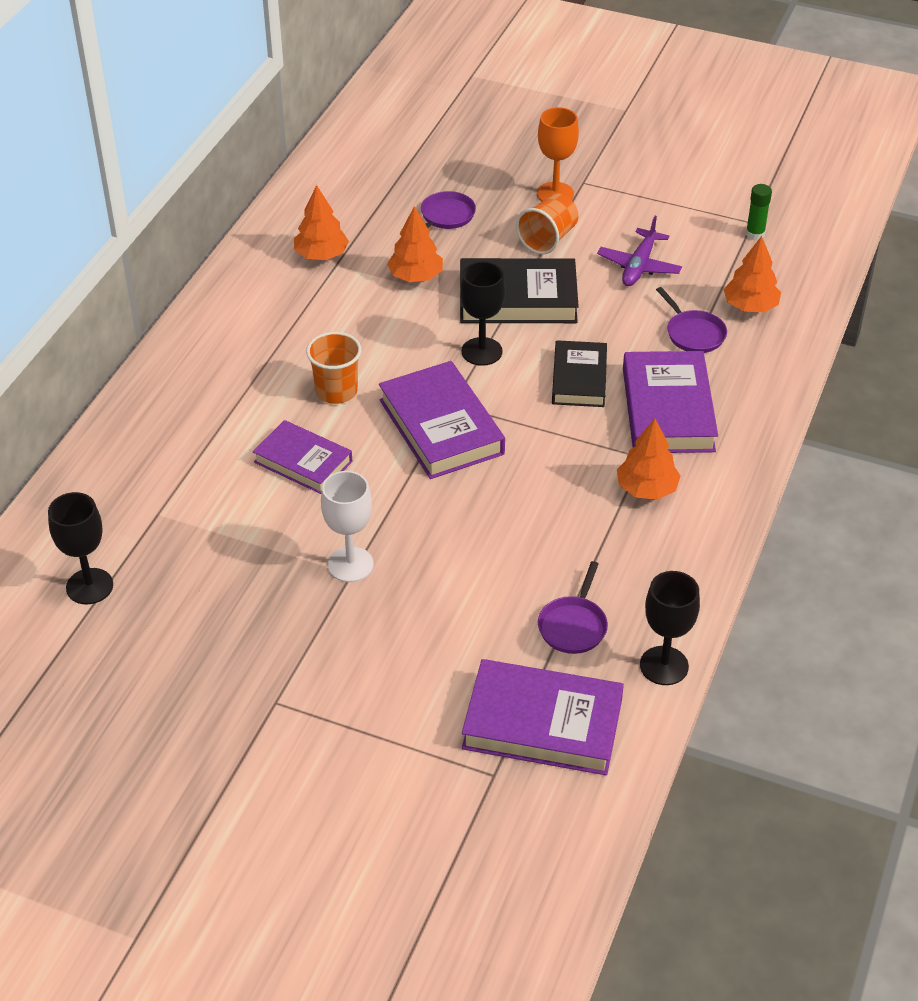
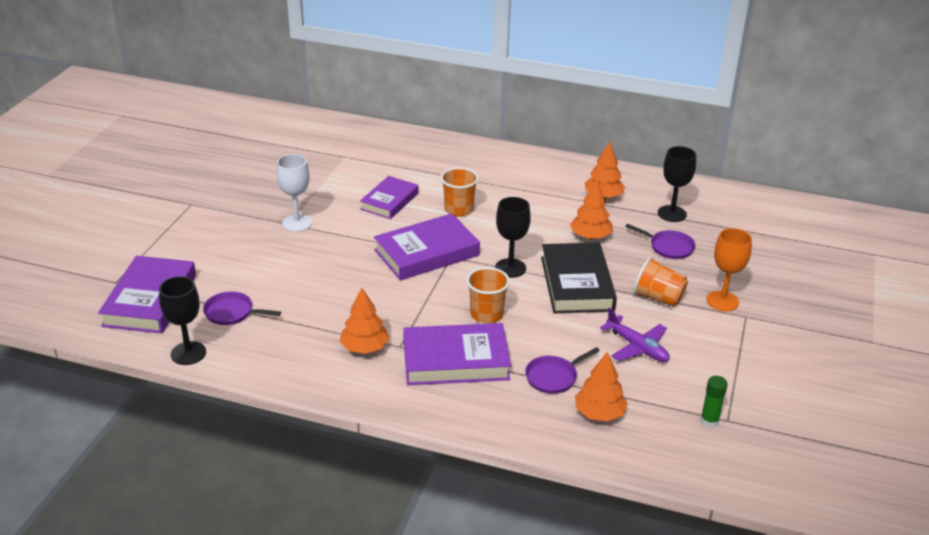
camera: 85 degrees right, 10 degrees down
black goblet [48,492,113,604] -> black goblet moved to [658,146,696,222]
black book [552,340,607,407] -> orange cup [466,267,510,323]
purple plane [597,216,682,286] -> purple plane turned 150 degrees counterclockwise [600,307,670,362]

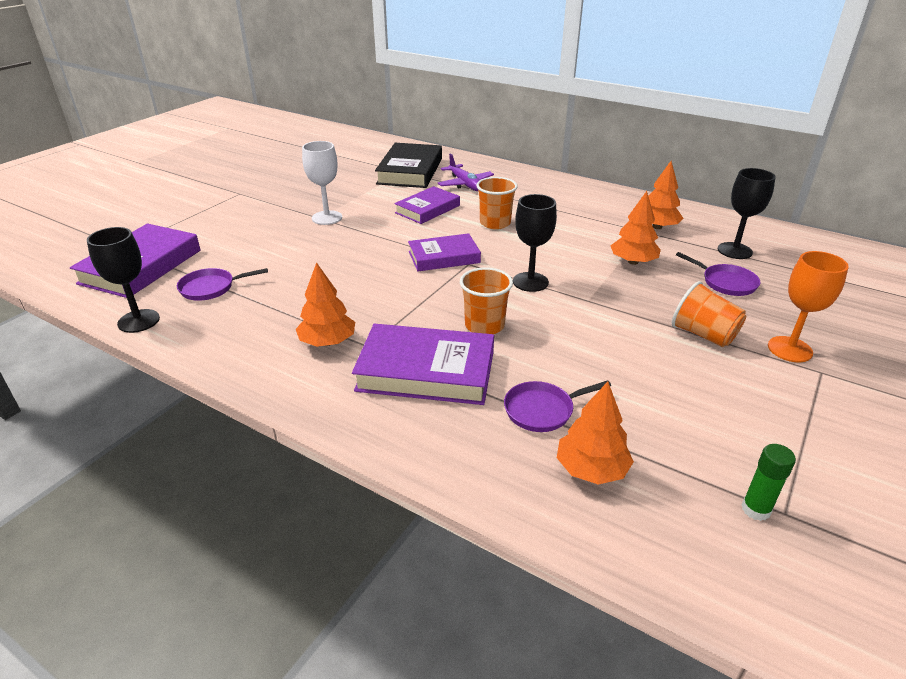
camera: 15 degrees right, 0 degrees up
purple pan [203,291,281,325] -> purple pan turned 45 degrees counterclockwise [177,268,268,301]
purple book [374,213,480,280] -> purple book [408,233,481,271], size x0.65
black book [541,243,617,313] -> black book moved to [375,143,442,188]
purple plane [600,307,670,362] -> purple plane moved to [438,153,494,191]

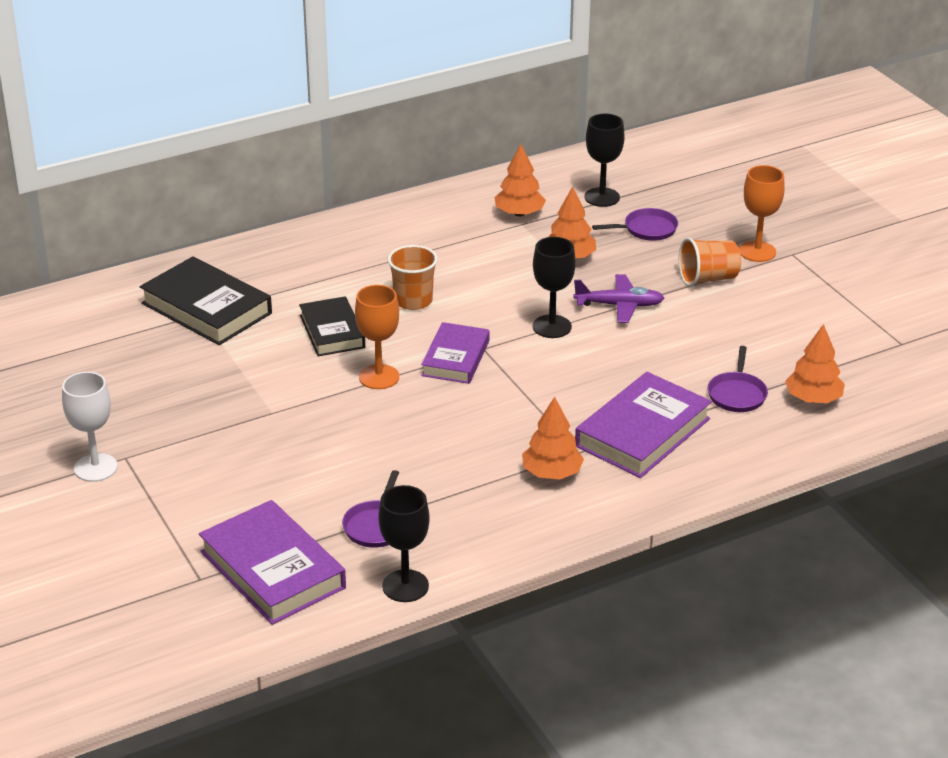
camera: 60 degrees left, 0 degrees up
white goblet [302,141,342,225] -> white goblet moved to [62,372,118,482]
purple book [394,186,460,224] -> black book [299,296,365,356]
purple plane [438,153,494,191] -> purple plane moved to [574,274,664,323]
orange cup [460,267,513,334] -> none
green glue stick [742,444,796,521] -> none
none -> orange goblet [355,285,399,389]

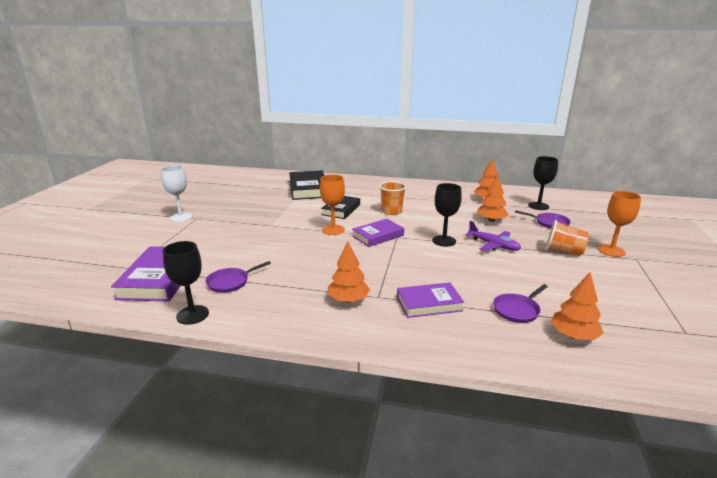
camera: 40 degrees right, 10 degrees down
purple book [575,372,712,478] -> purple book [397,282,464,318], size x0.65

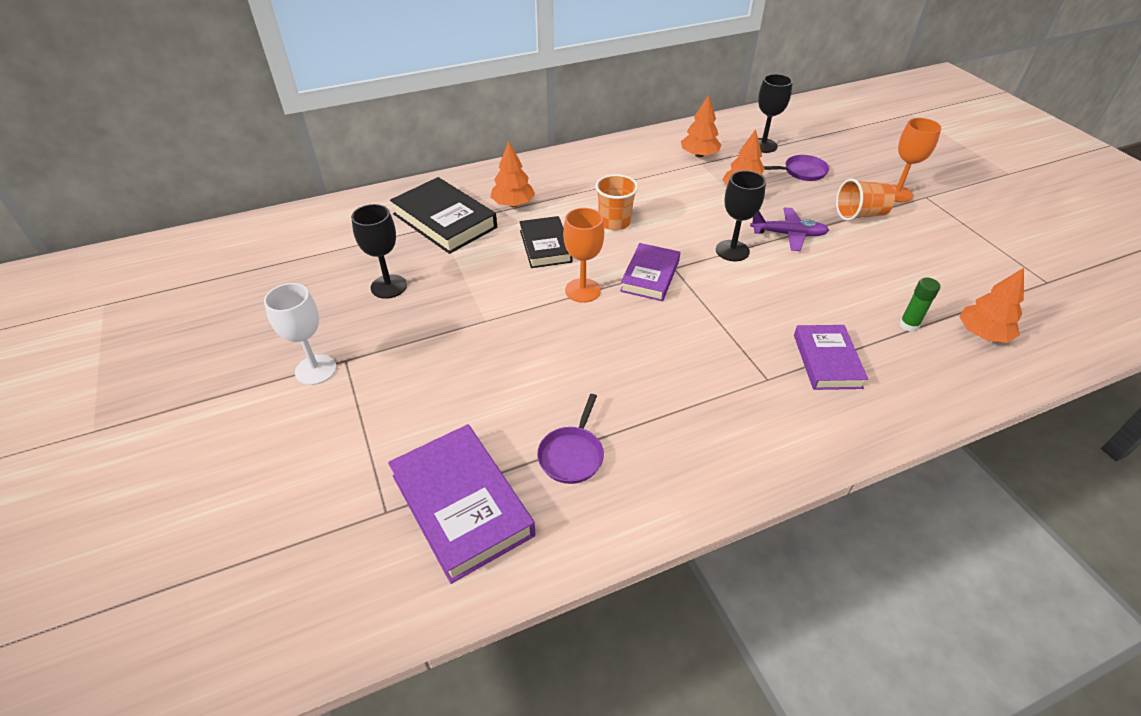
camera: 35 degrees left, 20 degrees up
black goblet [163,241,209,325] -> black goblet moved to [351,204,407,299]
orange tree [328,242,370,303] -> orange tree moved to [490,142,535,207]
purple book [397,282,464,318] -> purple book turned 45 degrees counterclockwise [794,325,868,390]
purple pan [493,284,548,323] -> green glue stick [899,278,940,332]

